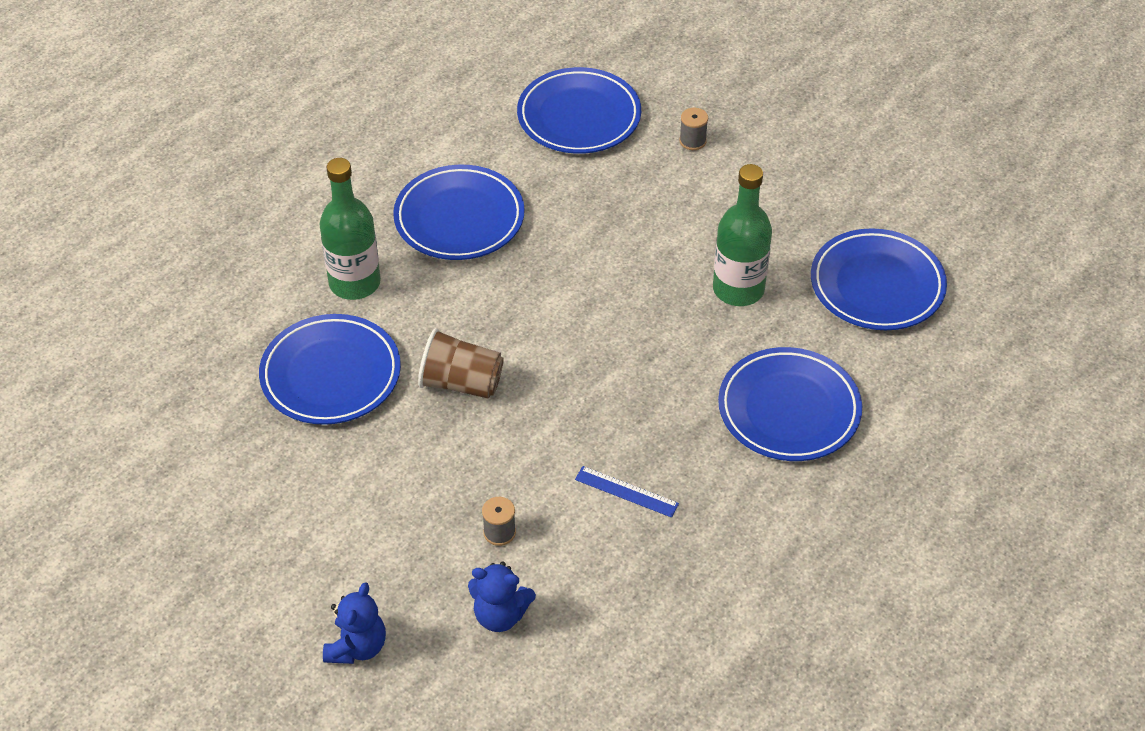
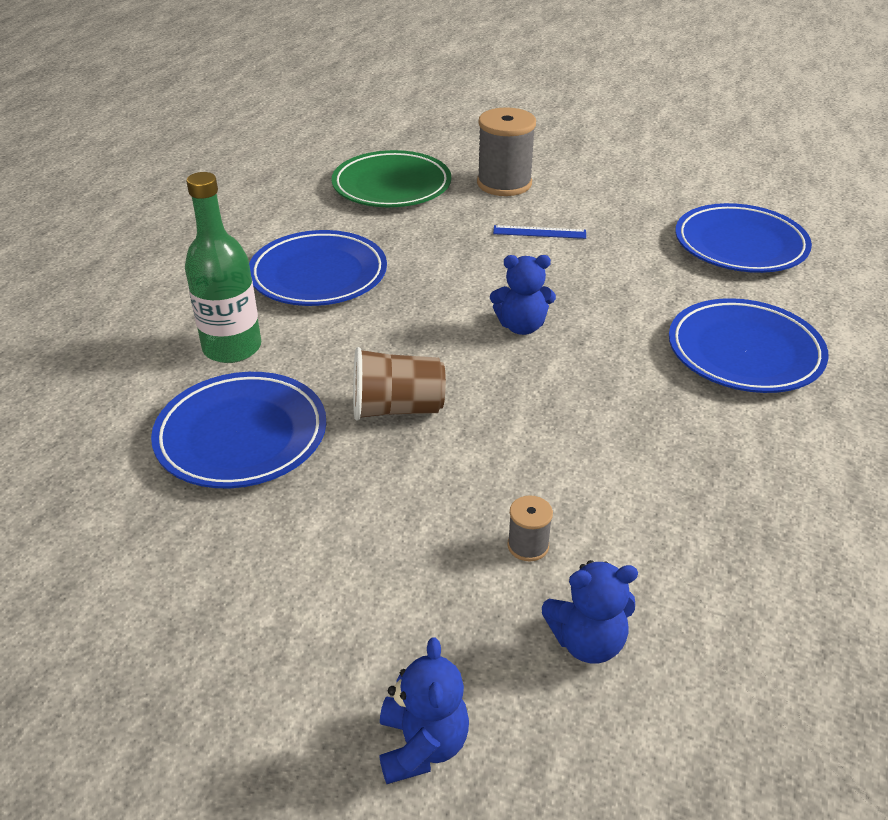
camera: 20 degrees left, 10 degrees down
blue plate [517,67,641,154] -> green plate [332,150,451,207]
blue ruler [575,466,679,518] -> blue ruler moved to [493,225,586,239]
grey spool [679,108,708,150] -> grey spool [477,107,536,196], size x2.15
green bottle [713,164,772,306] -> none
none -> blue teddy bear [490,255,556,335]

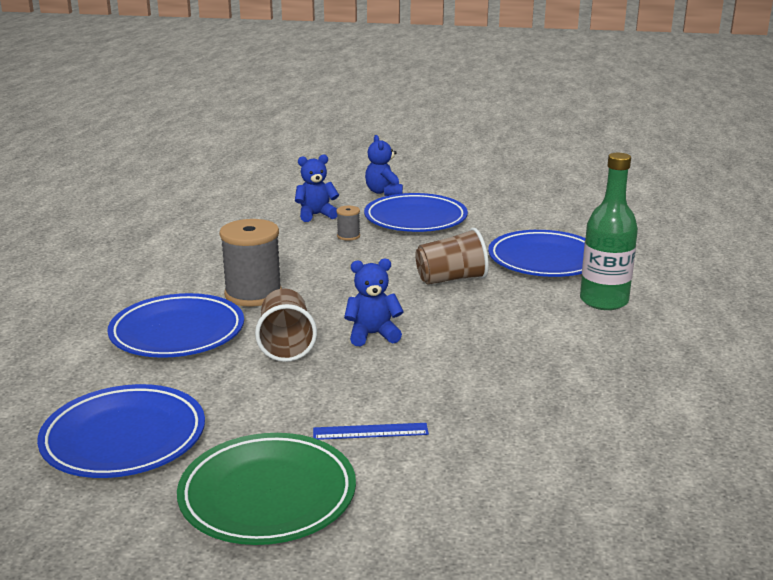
camera: 170 degrees right, 15 degrees down
blue plate [249,230,387,306] -> blue plate moved to [364,193,468,232]
green plate [332,150,451,207] -> green plate moved to [177,433,356,545]
grey spool [477,107,536,196] -> grey spool moved to [219,219,282,307]
none -> brown cup [255,288,317,362]

